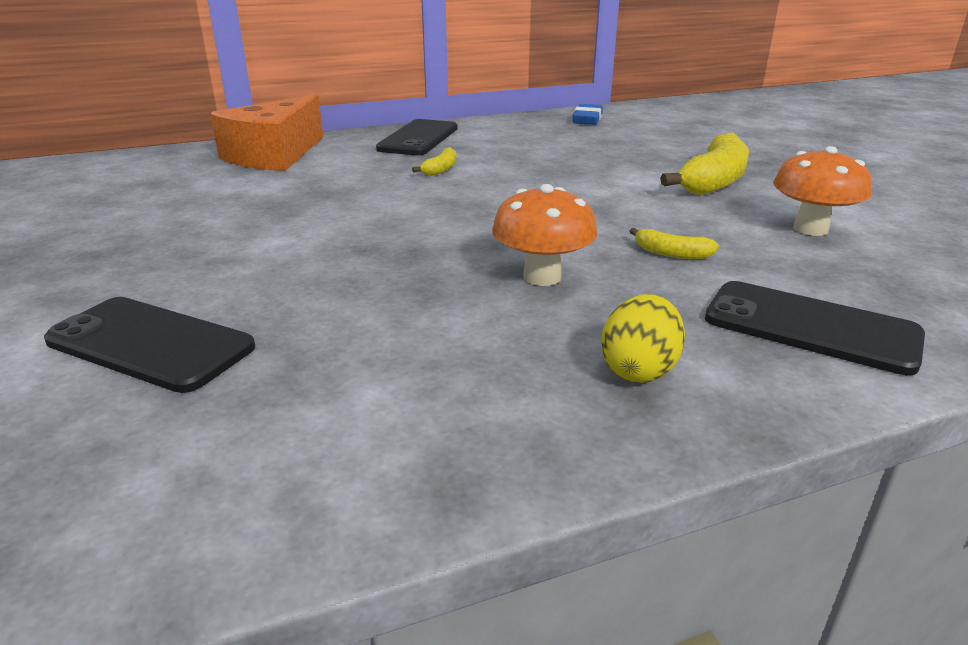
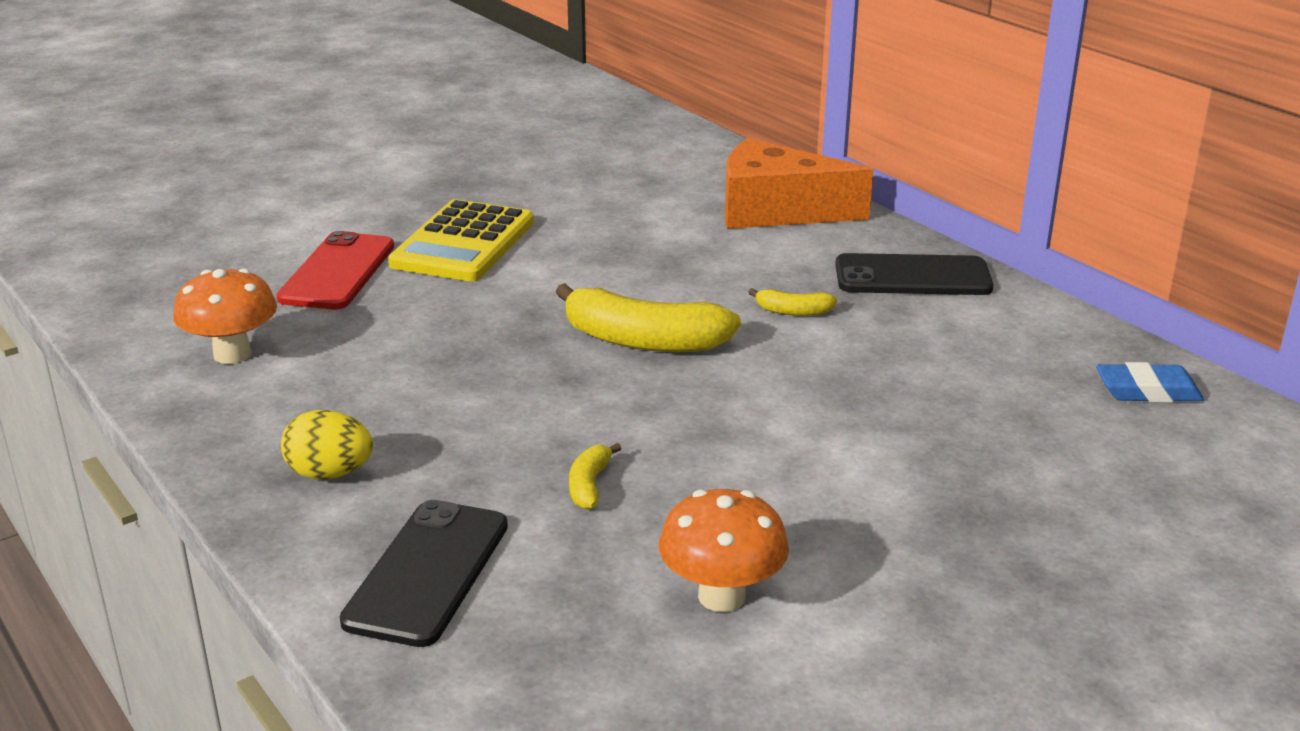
camera: 75 degrees right, 0 degrees up
black phone [44,297,255,393] -> red phone [277,231,394,309]
orange mushroom [492,184,597,286] -> orange mushroom moved to [173,268,277,364]
yellow banana [660,132,749,195] -> yellow banana moved to [556,283,741,352]
none -> yellow calculator [388,199,534,281]

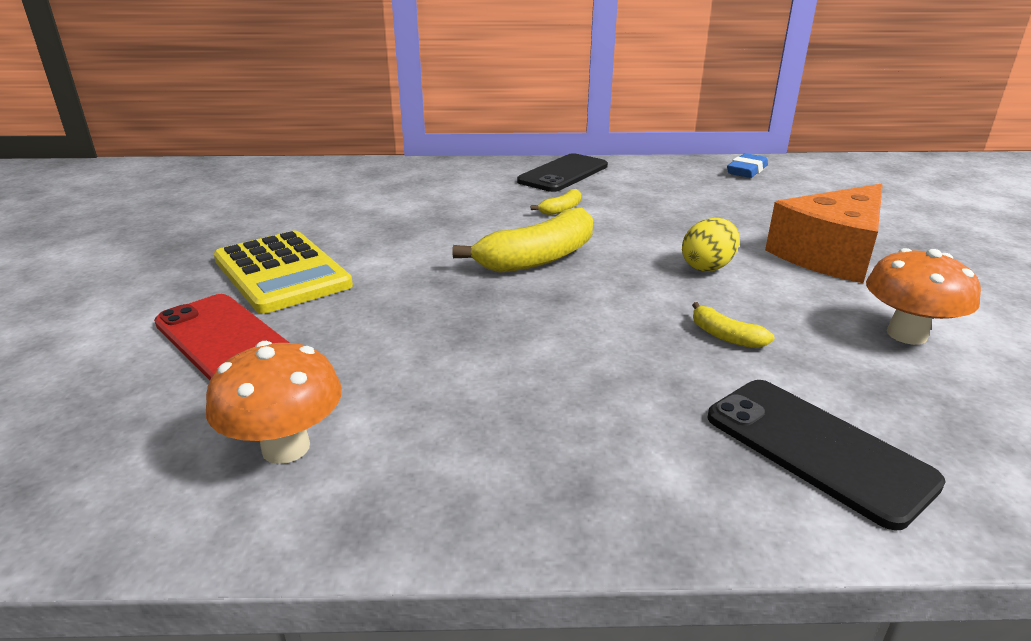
camera: 55 degrees left, 0 degrees up
yellow egg [281,410,373,480] -> yellow egg moved to [682,218,740,272]
orange cheese [725,138,874,229] -> orange cheese moved to [765,184,882,283]

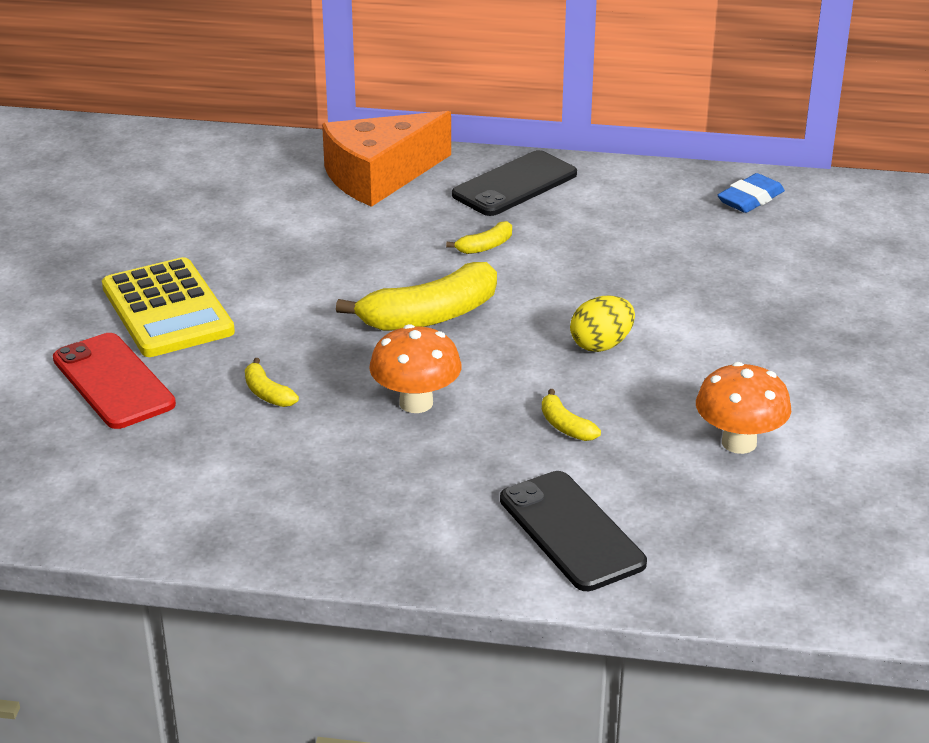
camera: 10 degrees right, 5 degrees up
orange mushroom [206,341,342,464] -> orange mushroom moved to [369,324,462,413]
orange cheese [765,184,882,283] -> orange cheese moved to [322,111,451,207]
none -> yellow banana [245,358,299,407]

